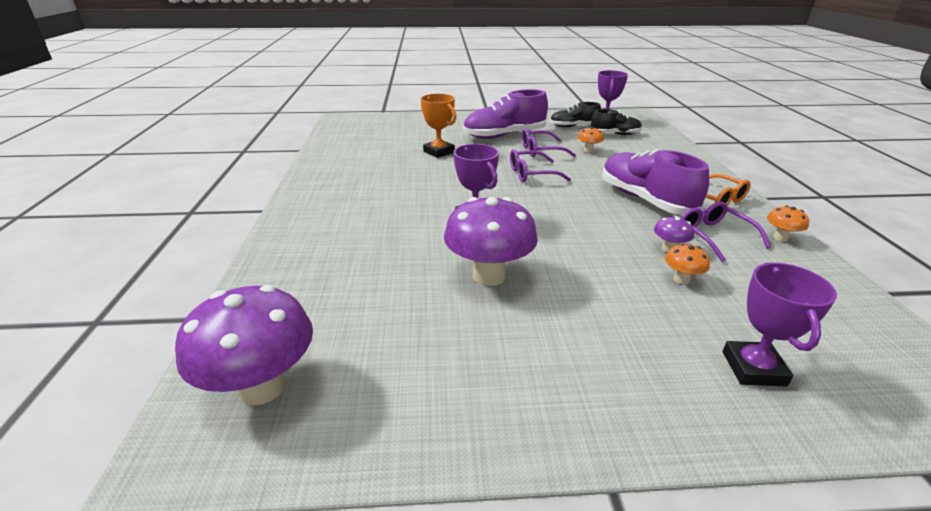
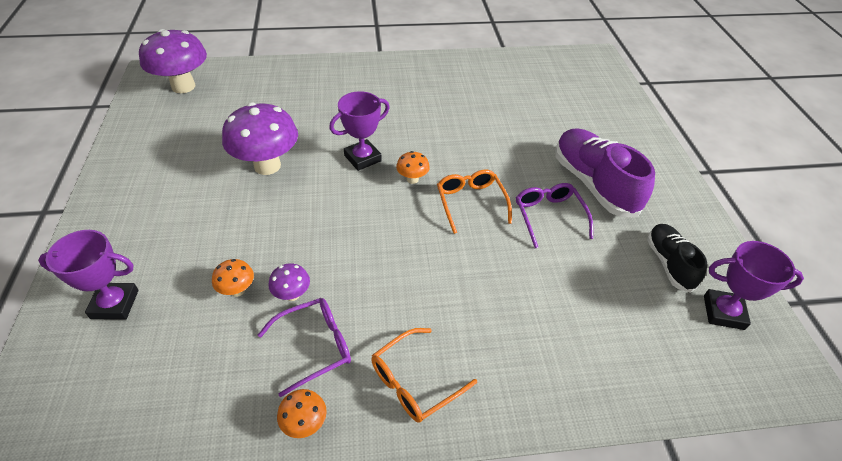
camera: 85 degrees right, 15 degrees up
orange trophy [421,94,456,158] -> none
purple glasses [510,149,571,182] -> orange glasses [437,169,512,234]
orange mushroom [577,127,604,153] -> orange mushroom moved to [396,151,430,184]
black shoe [591,109,642,135] -> none
purple shoe [602,149,709,215] -> none

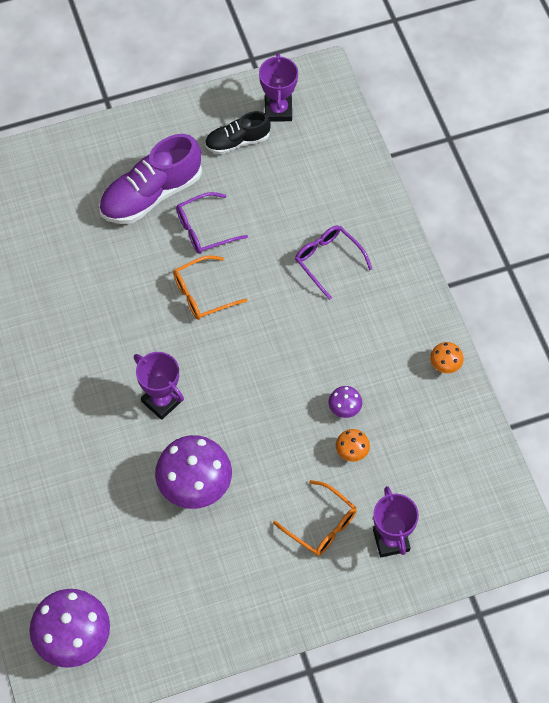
camera: 100 degrees left, 15 degrees up
purple glasses [258,298,351,397] -> purple glasses moved to [295,225,372,300]
orange glasses [371,328,477,423] -> orange glasses moved to [273,480,357,556]
orange mushroom [396,151,430,184] -> none

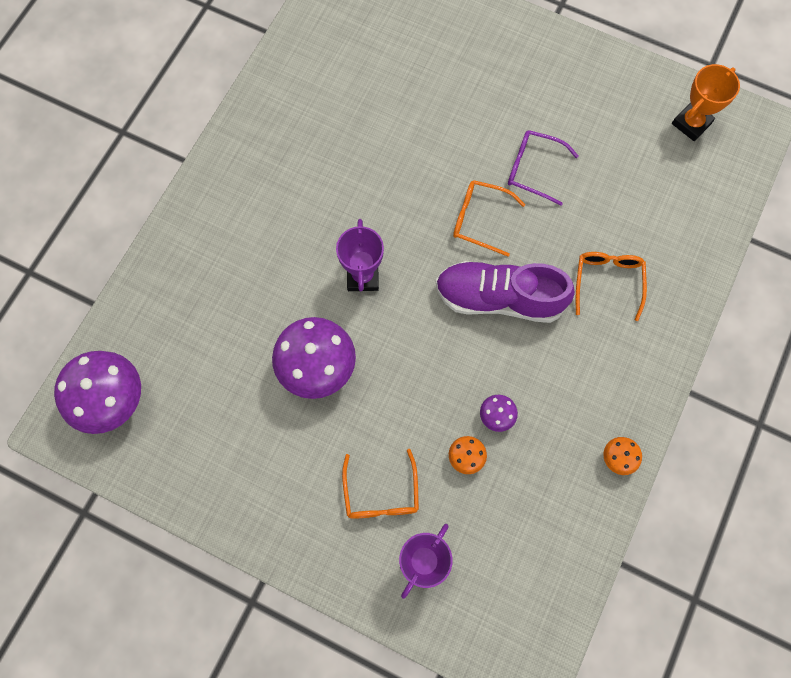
camera: 45 degrees right, 10 degrees up
purple shoe [99,134,202,224] -> purple shoe moved to [436,261,575,323]
black shoe [205,111,271,154] -> none
purple trophy [259,53,298,122] -> orange trophy [672,64,740,141]
purple glasses [295,225,372,300] -> orange glasses [576,252,647,321]

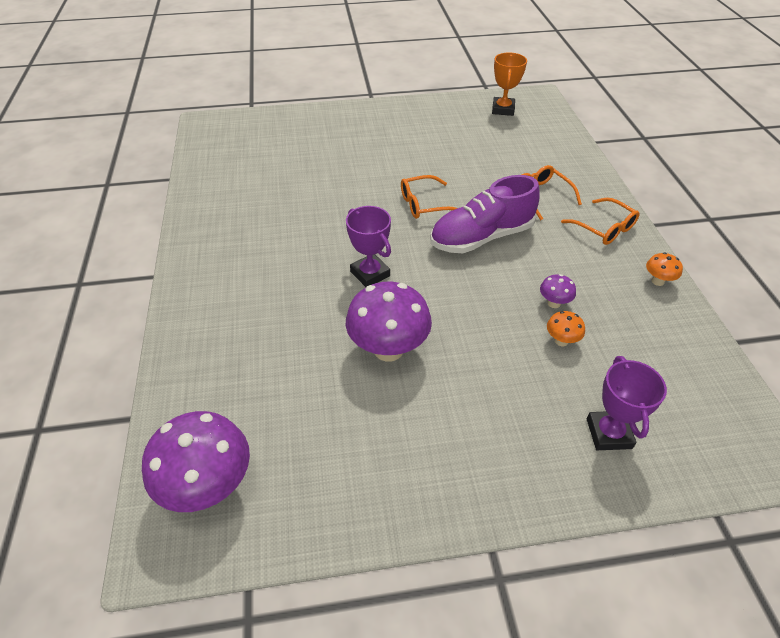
camera: 35 degrees left, 25 degrees down
orange glasses [342,449,419,519] -> orange glasses moved to [561,198,640,245]
purple glasses [508,130,578,206] -> none

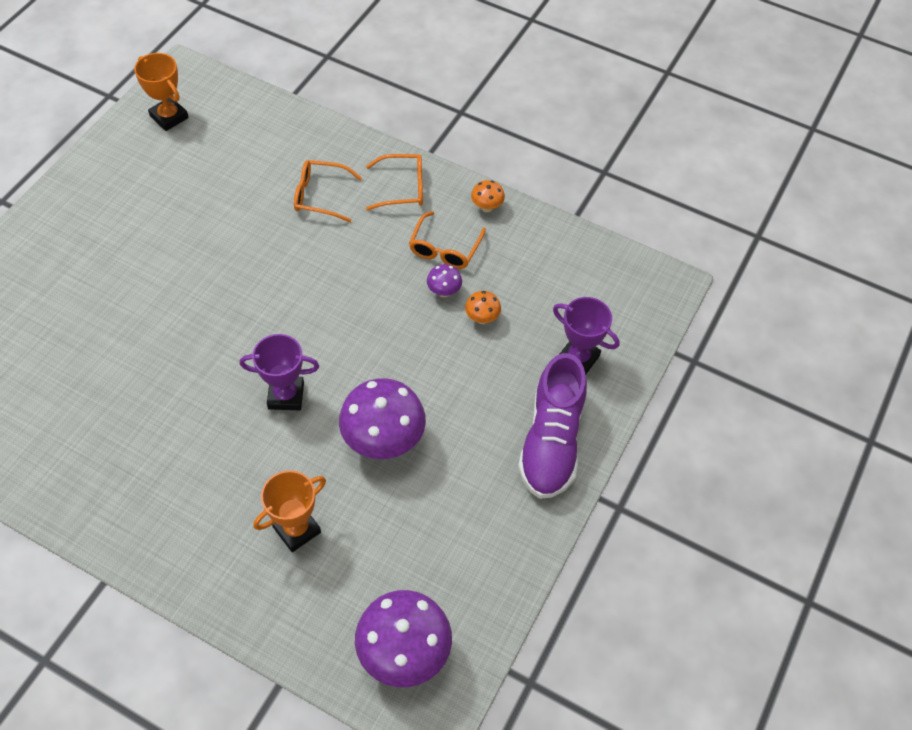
camera: 55 degrees left, 10 degrees up
orange glasses [401,175,457,219] -> orange glasses moved to [409,211,486,269]
purple shoe [430,175,540,253] -> purple shoe moved to [518,353,587,499]
none -> orange trophy [253,470,326,552]

